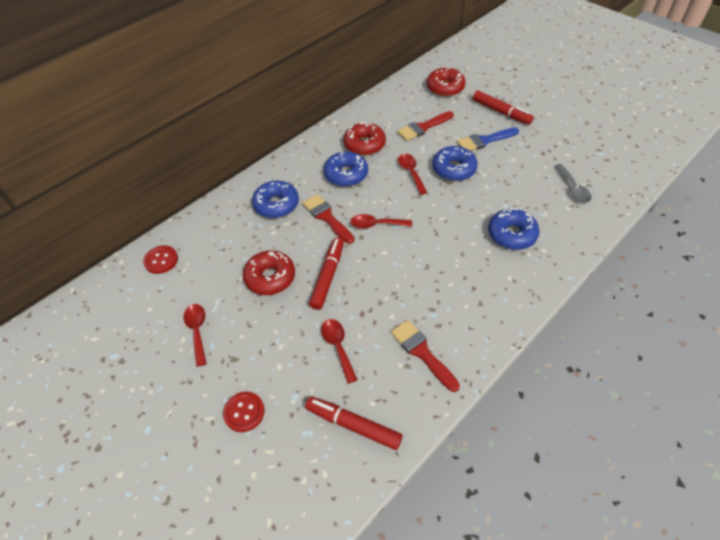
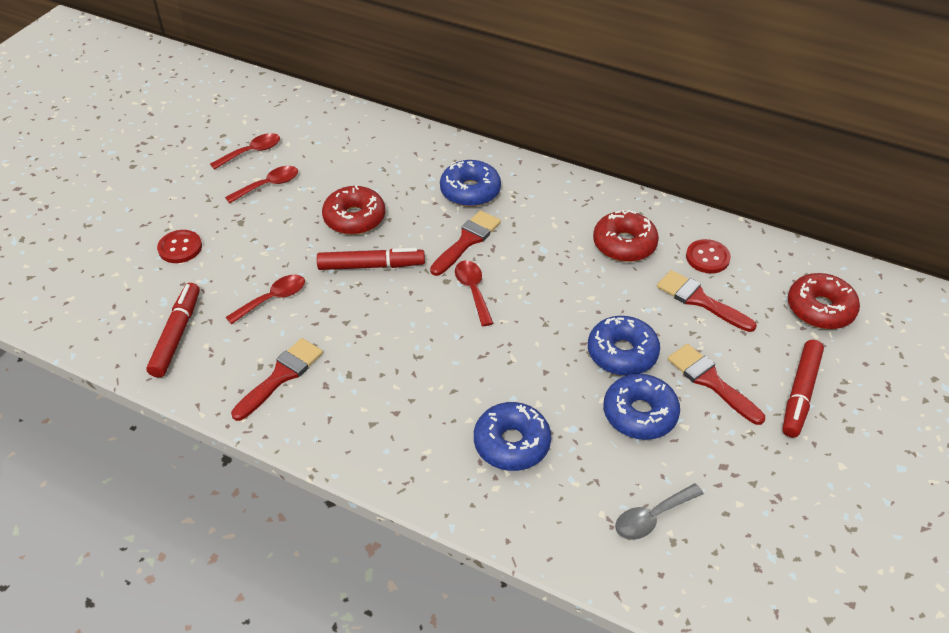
camera: 70 degrees right, 5 degrees down
red button [143,245,178,274] -> red button moved to [686,239,731,274]
blue donut [324,151,368,187] -> blue donut moved to [603,374,680,440]
red spoon [398,154,428,195] -> red spoon moved to [210,133,280,170]
blue brush [457,127,519,151] -> red brush [668,344,765,425]

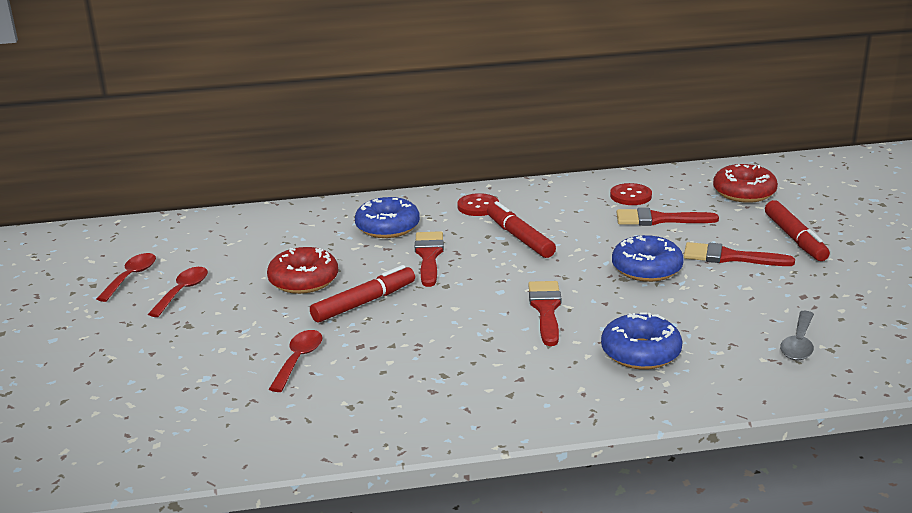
camera: 35 degrees left, 20 degrees down
red marker [146,283,200,378] -> red marker moved to [487,201,556,258]
red button [157,230,202,263] -> red button moved to [457,193,499,216]
red brush [231,338,323,421] -> red brush moved to [528,281,562,346]
red spoon [455,260,493,326] -> none
red donut [593,210,659,262] -> none
blue donut [603,374,680,440] -> none

